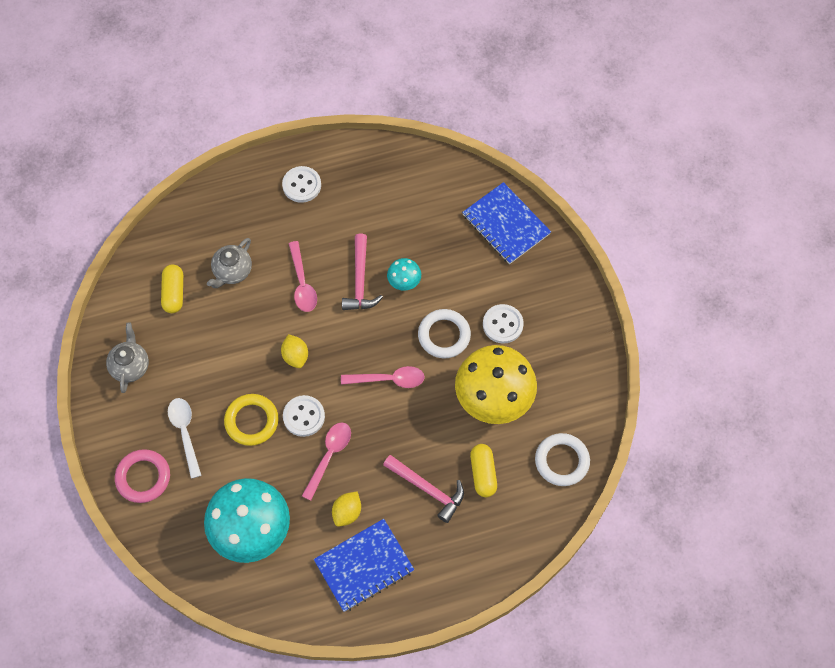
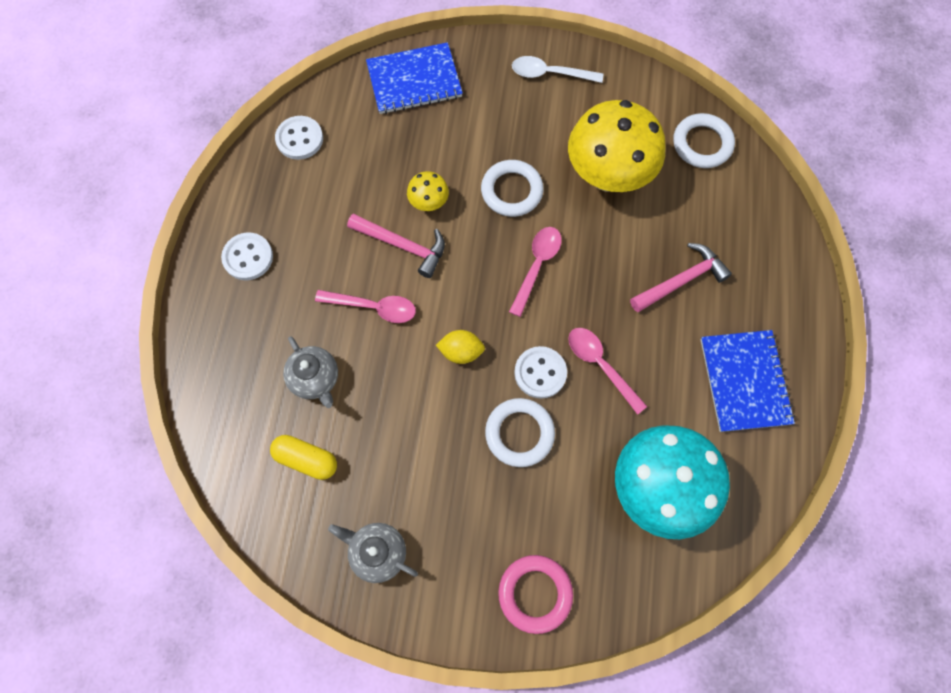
camera: 65 degrees left, 5 degrees up
white spoon [168,398,202,479] -> white spoon moved to [512,56,603,83]
yellow ring [224,394,279,446] -> white ring [485,398,555,467]
yellow lemon [332,491,361,527] -> none
turquoise mushroom [387,258,421,291] -> yellow mushroom [407,171,449,211]
yellow capsule [470,444,497,497] -> none
white button [483,304,524,344] -> white button moved to [275,116,323,160]

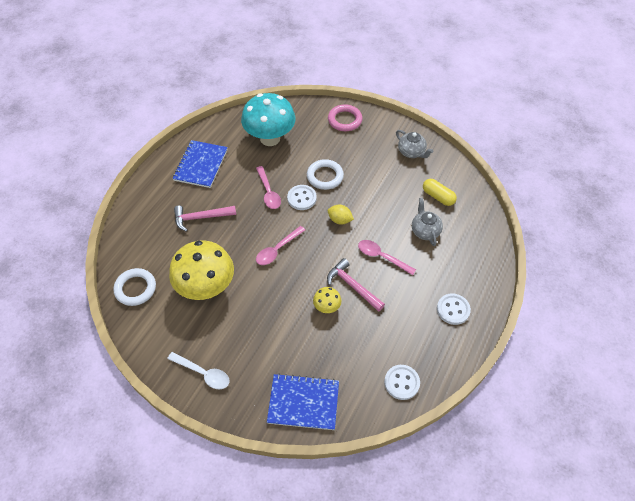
camera: 160 degrees left, 15 degrees down
white ring [481,160,544,217] -> none

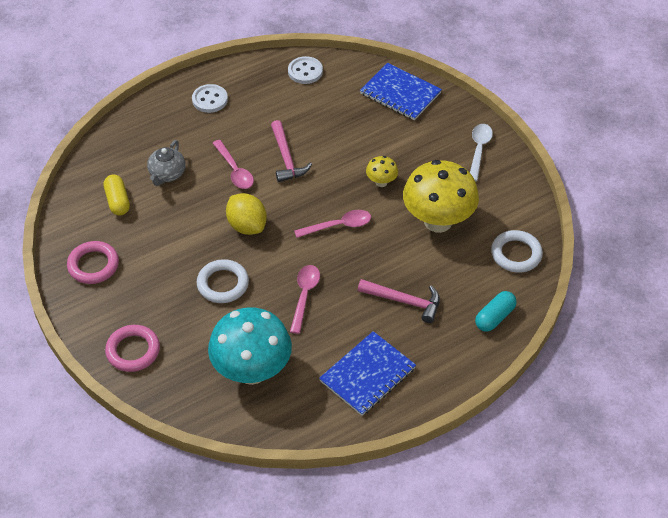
camera: 150 degrees left, 5 degrees down
white spoon [167,352,229,389] -> white spoon turned 45 degrees clockwise [470,124,493,181]
white button [287,185,317,210] -> none
yellow mushroom [313,287,341,313] -> yellow mushroom moved to [366,156,398,187]
yellow lemon [328,205,354,225] -> yellow lemon [226,193,267,235], size x1.52
grey teapot [396,130,433,158] -> pink ring [67,241,119,284]
none -> turquoise capsule [475,291,517,332]

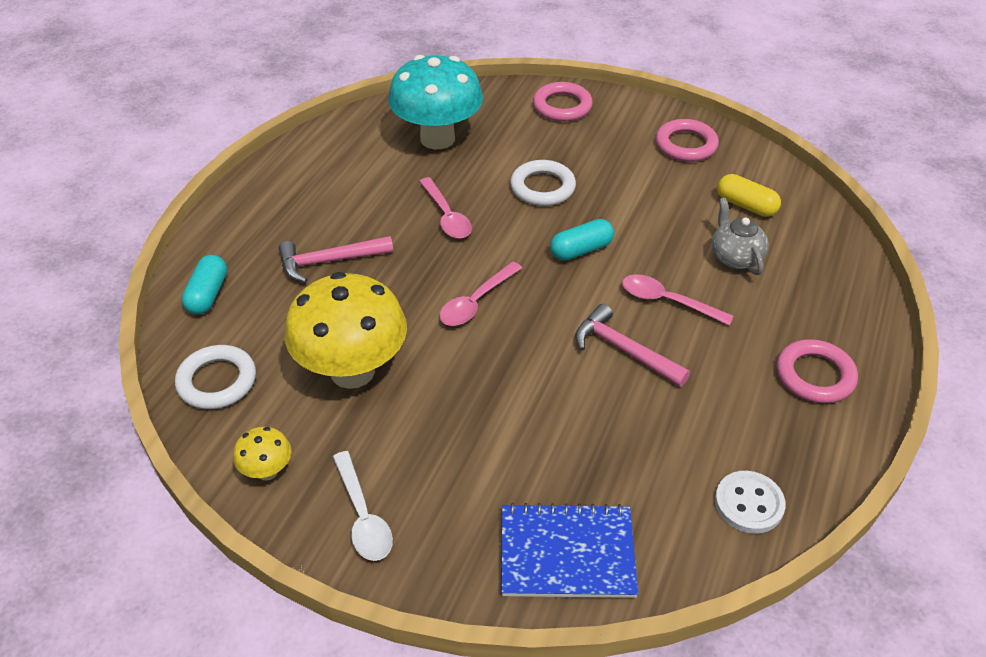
camera: 145 degrees right, 5 degrees down
white button [192,84,228,113] -> pink ring [777,339,858,403]
yellow lemon [226,193,267,235] -> turquoise capsule [550,219,614,261]
blue notebook [319,331,416,416] -> none
yellow mushroom [366,156,398,187] -> yellow mushroom moved to [233,427,291,481]

